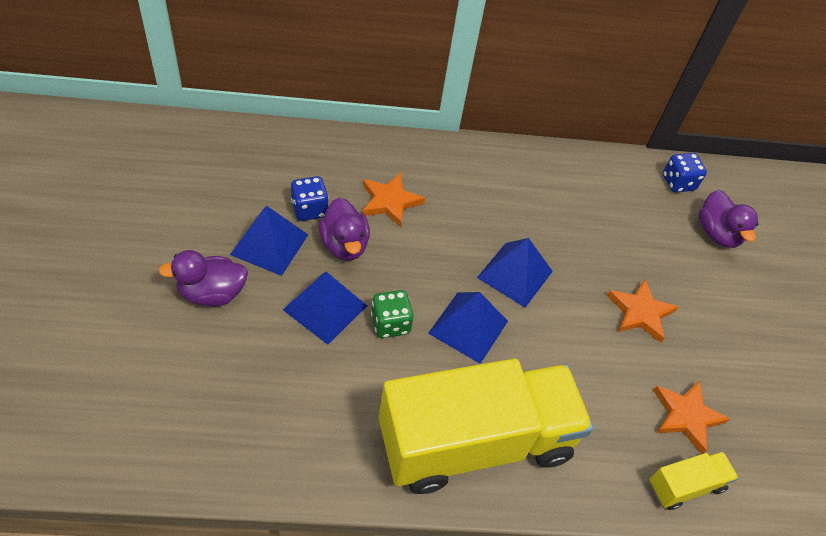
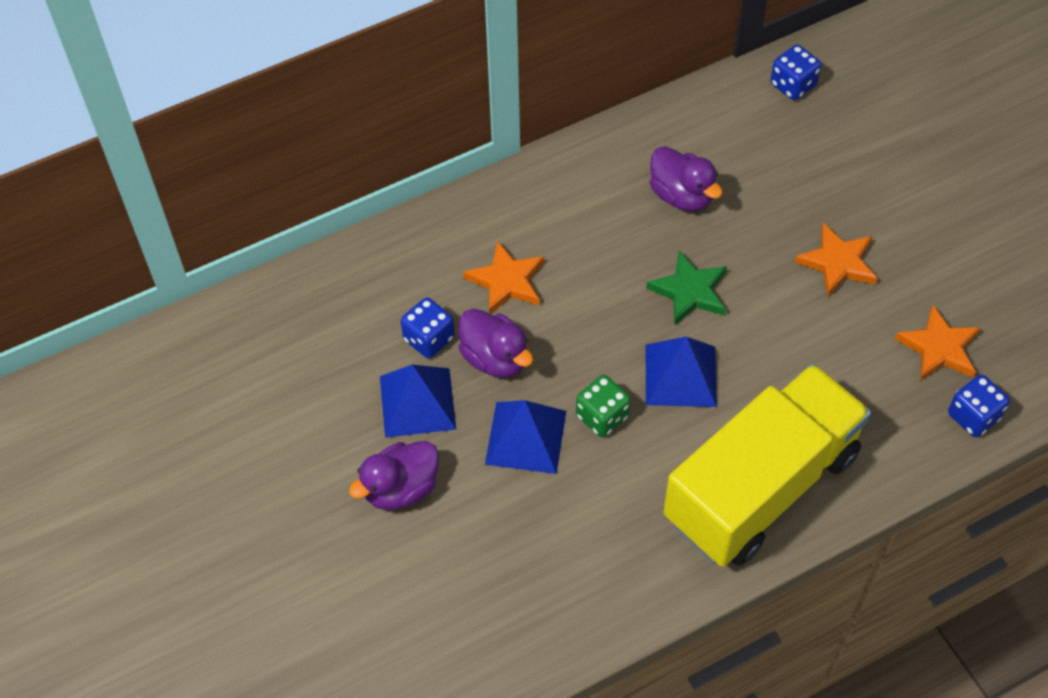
camera: 20 degrees left, 5 degrees up
blue pyramid [477,238,553,308] -> green star [646,250,727,325]
yellow truck [649,451,738,510] -> blue dice [948,375,1010,437]
purple duck [698,190,759,248] -> purple duck moved to [650,146,723,211]

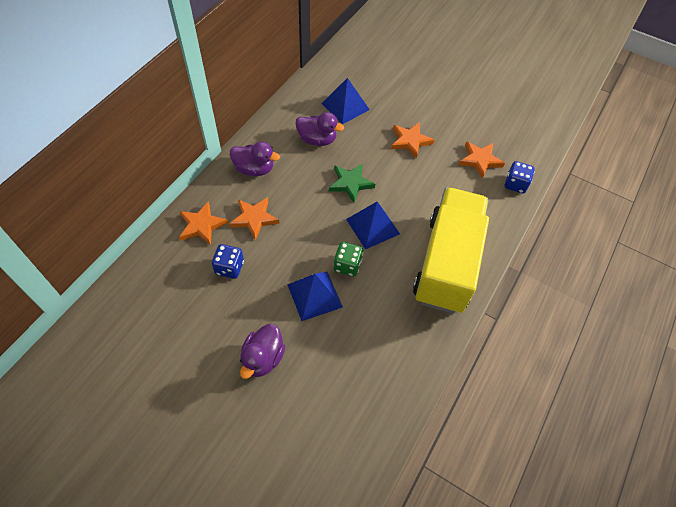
camera: 35 degrees left, 0 degrees up
blue pyramid [380,364,456,438] -> blue pyramid moved to [322,78,370,124]
purple duck [459,309,533,378] -> purple duck moved to [230,141,280,176]
blue dice [771,45,821,100] -> none
none -> orange star [179,201,228,246]

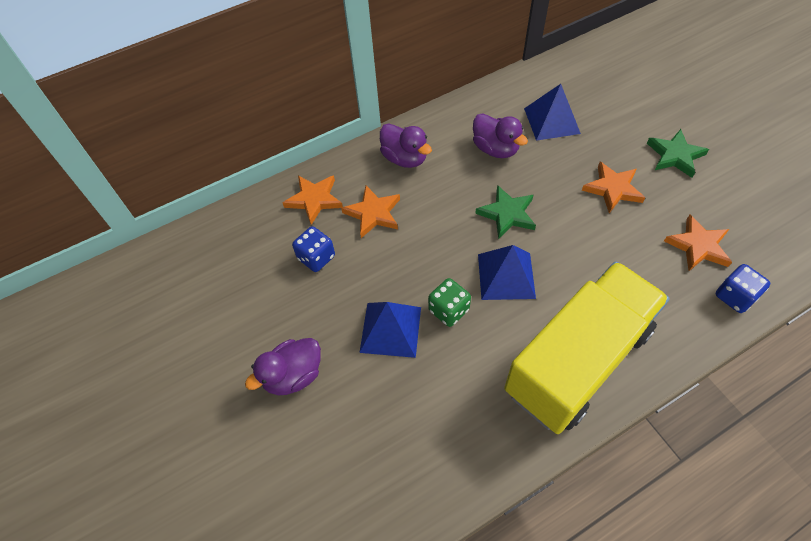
camera: 35 degrees right, 0 degrees up
none -> green star [647,129,709,178]

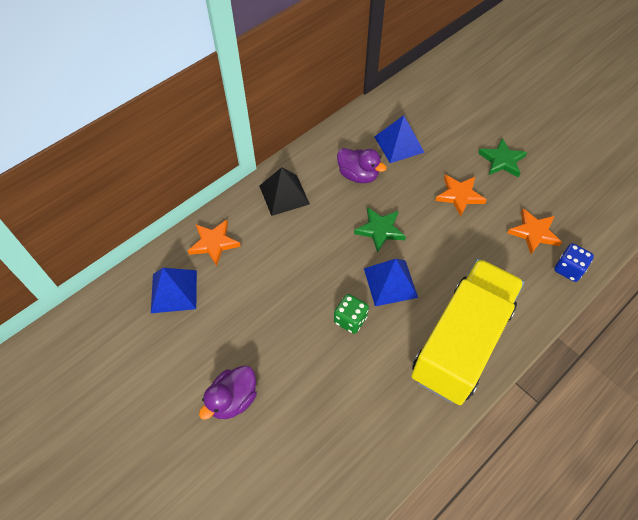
camera: 15 degrees left, 0 degrees up
blue dice [292,226,335,272] -> none
orange star [341,186,400,238] -> none
blue pyramid [359,302,421,358] -> blue pyramid moved to [151,268,197,313]
purple duck [380,124,432,168] -> black pyramid [259,167,310,216]

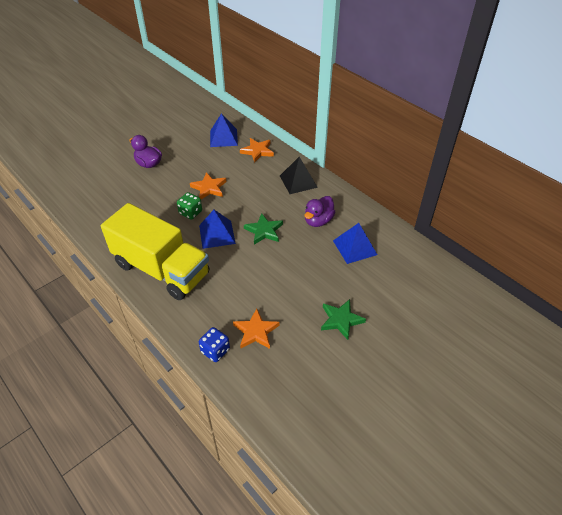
camera: 90 degrees right, 10 degrees down
orange star [435,175,486,216] -> orange star moved to [190,172,227,199]

